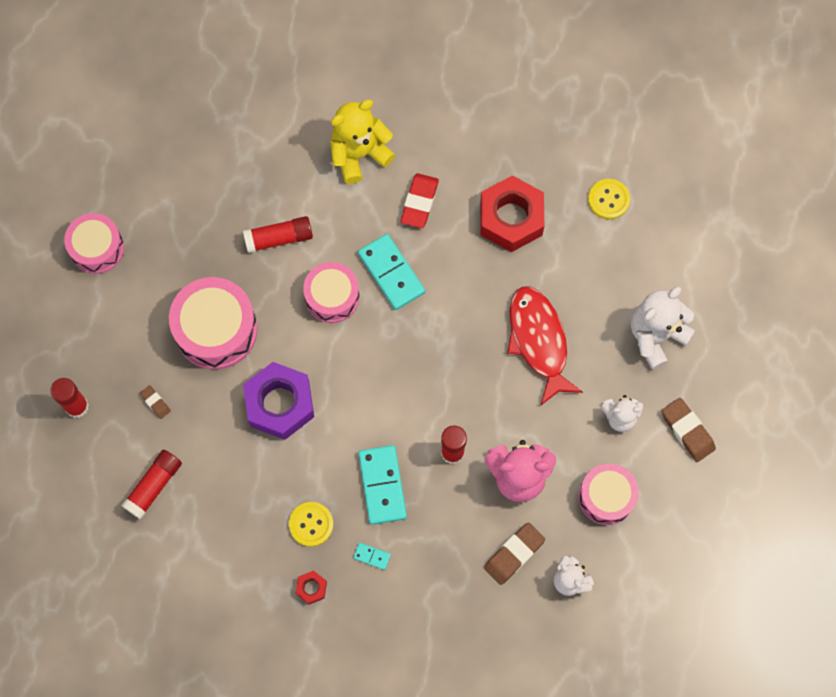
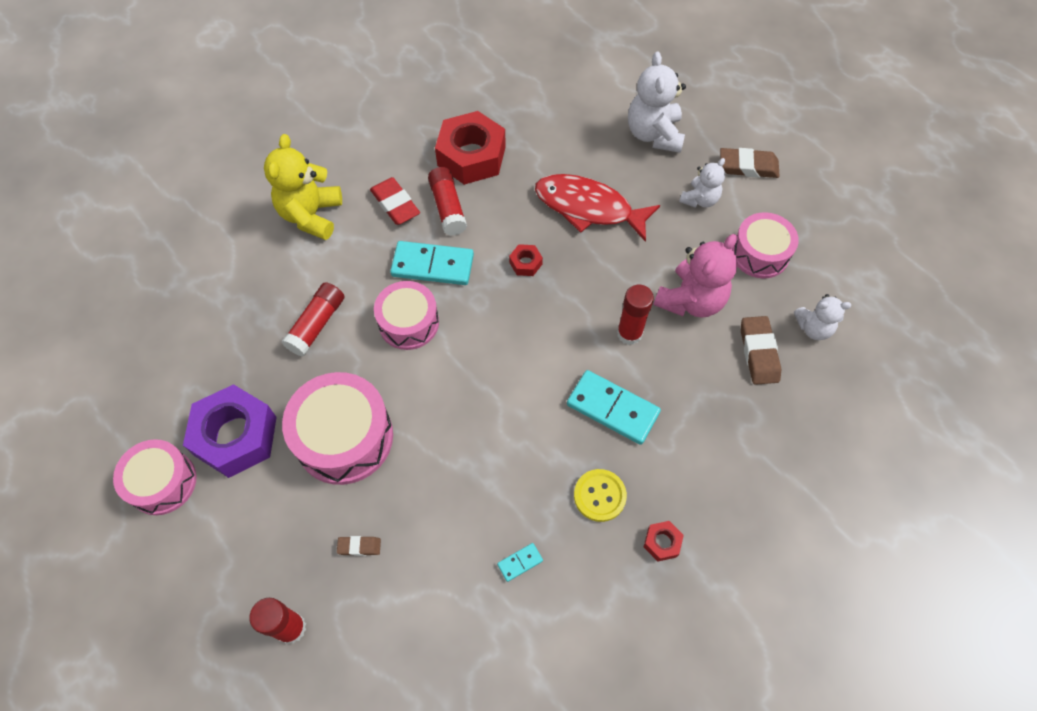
camera: 50 degrees left, 10 degrees down
red glue stick [121,450,182,519] -> red glue stick moved to [428,167,467,236]
purple nut [243,362,314,440] -> purple nut moved to [183,384,277,478]
turquoise domino [353,543,391,570] -> turquoise domino moved to [497,543,543,582]
yellow button [588,179,630,219] -> none
none -> red nut [509,244,543,276]

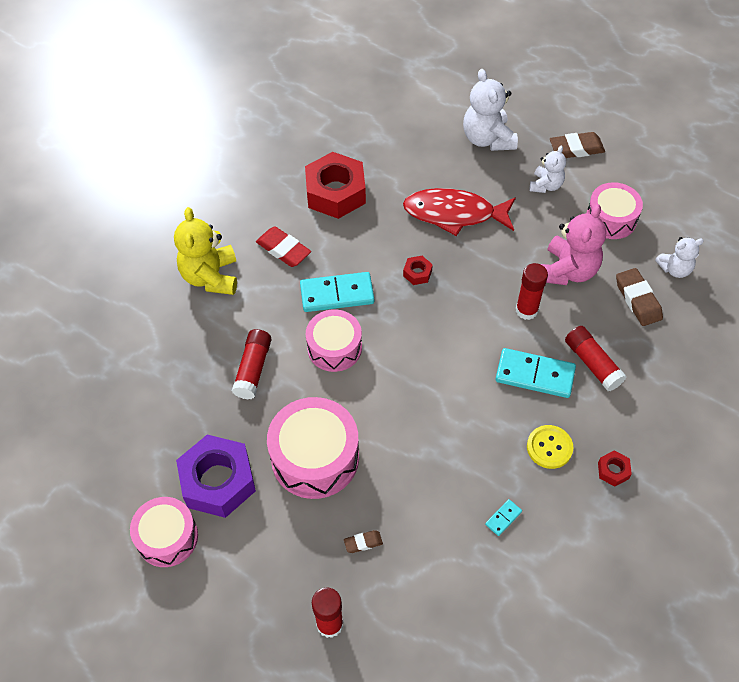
camera: 15 degrees left, 5 degrees down
red glue stick [428,167,467,236] -> red glue stick moved to [565,326,627,391]

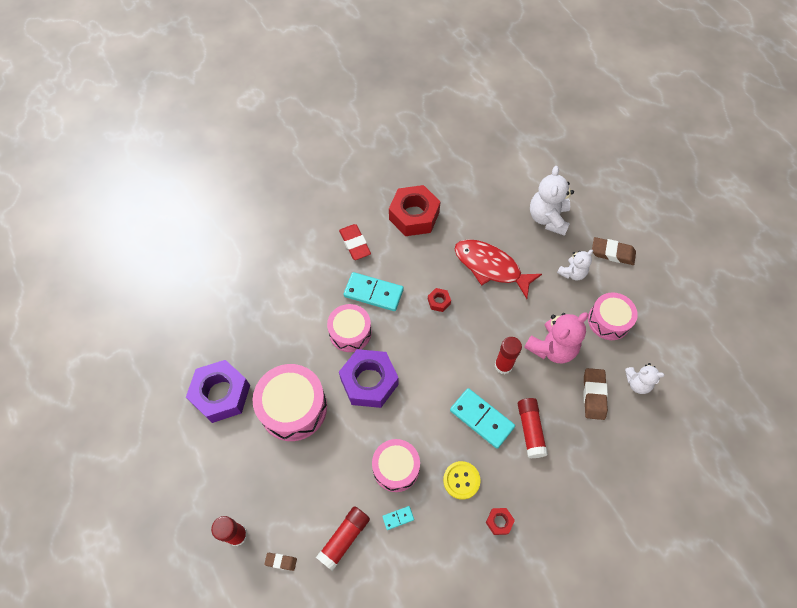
camera: 25 degrees right, 5 degrees up
pink drum [130,497,198,567] -> pink drum moved to [372,439,420,492]
yellow teddy bear [174,207,237,295] -> none
red glue stick [232,329,272,400] -> red glue stick moved to [316,506,370,571]
brown eraser [344,530,383,553] -> brown eraser moved to [264,553,297,571]
none -> purple nut [339,349,398,408]

